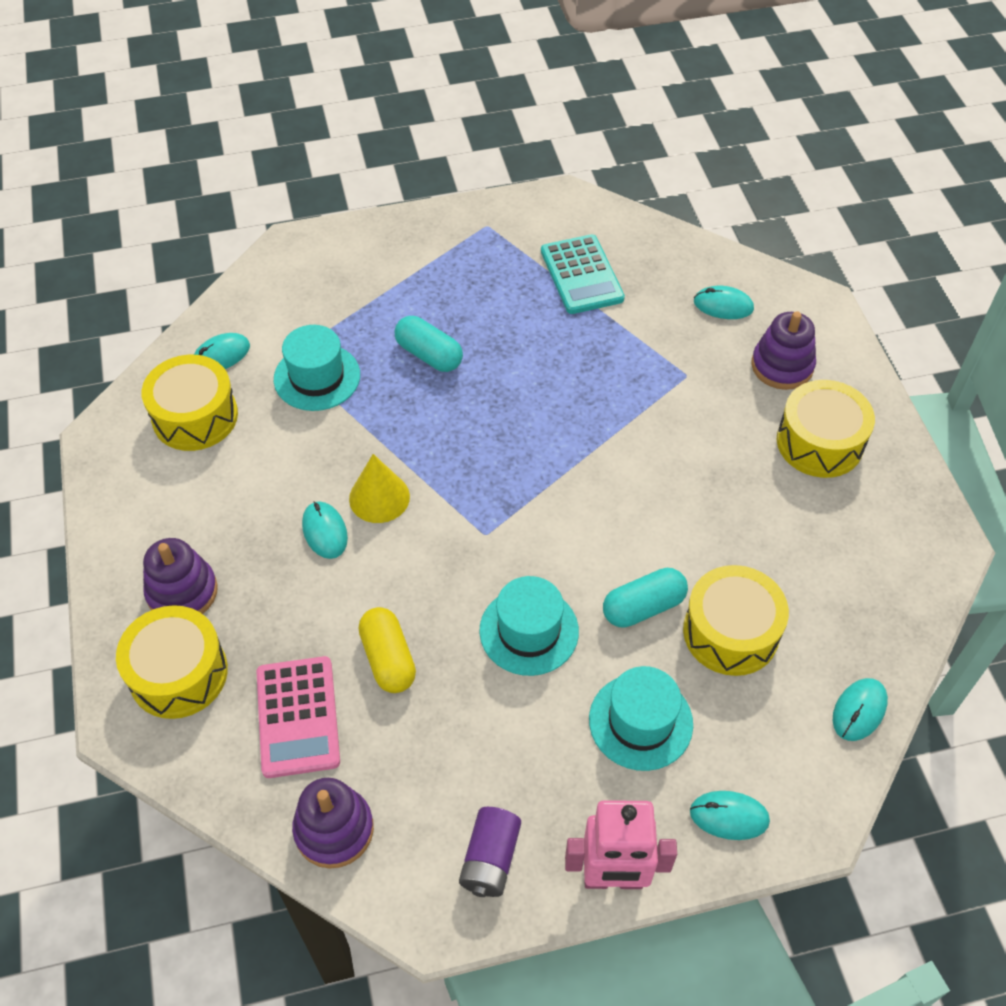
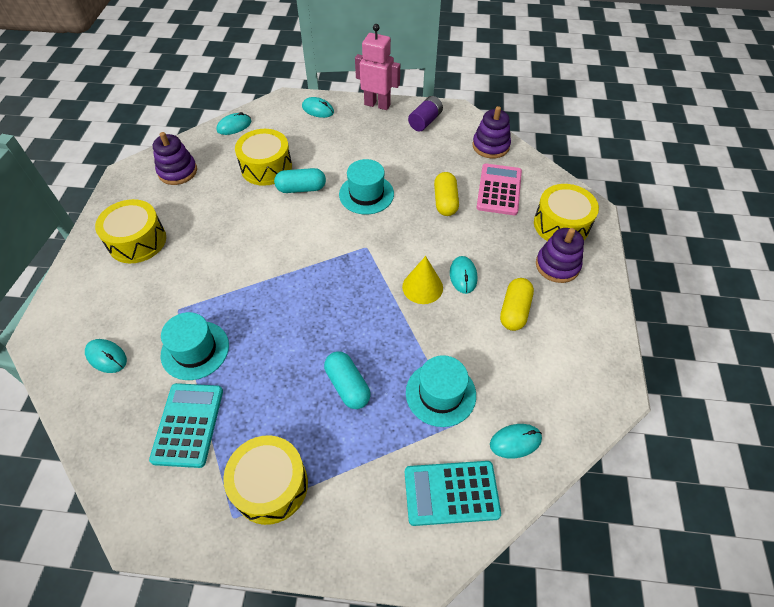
camera: 160 degrees left, 0 degrees up
yellow drum [141,355,238,451] -> yellow drum moved to [223,436,308,525]
turquoise hat [589,666,693,771] -> turquoise hat moved to [161,312,229,380]
purple stacking toy [751,311,816,390] -> purple stacking toy moved to [153,132,197,185]
none -> turquoise calculator [405,461,501,526]
none -> yellow capsule [500,278,534,331]

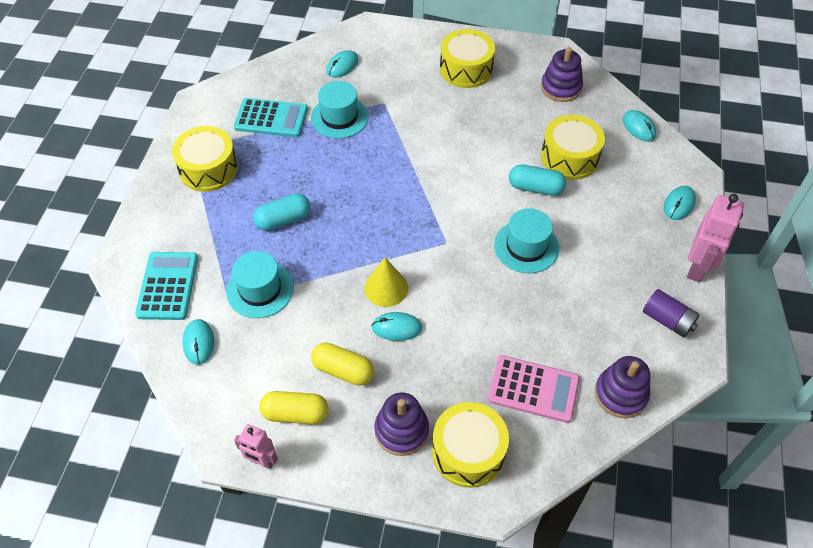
camera: 95 degrees right, 0 degrees up
turquoise capsule [274,168,326,193] -> turquoise capsule turned 75 degrees counterclockwise [509,164,566,196]
yellow capsule [434,172,459,216] -> yellow capsule moved to [259,391,328,424]
none -> pink robot [234,424,278,469]

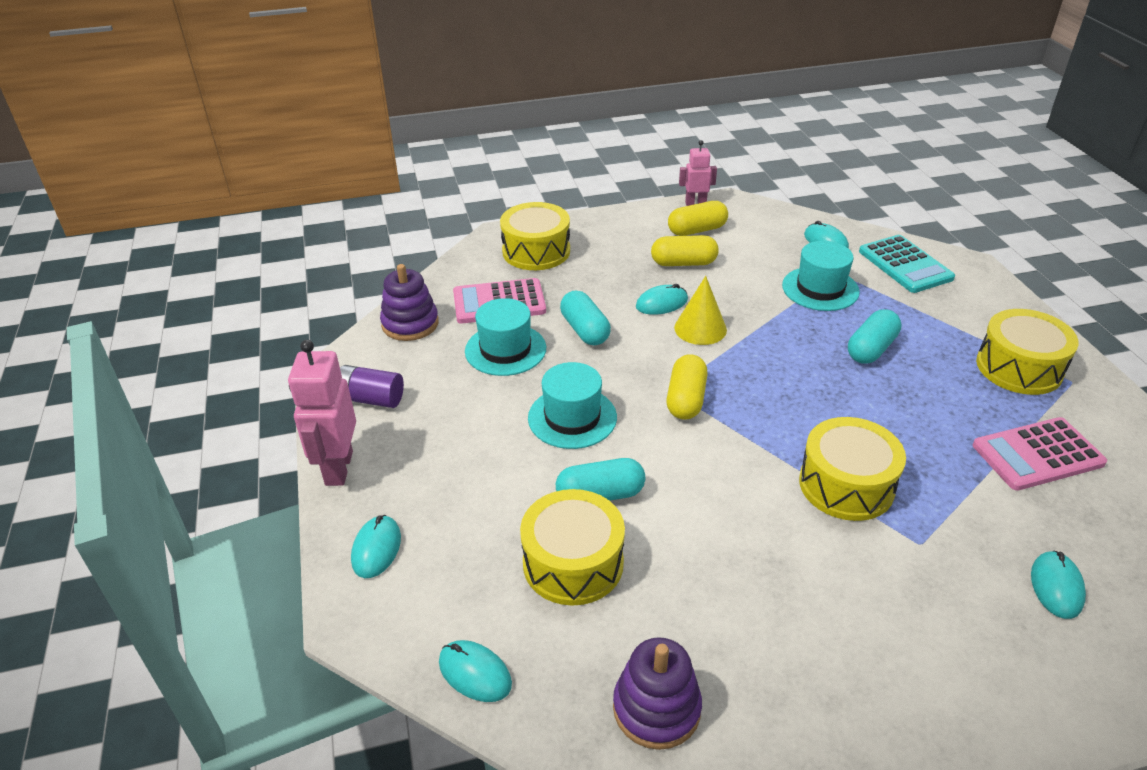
camera: 155 degrees right, 15 degrees down
turquoise calculator [234,98,308,137] -> pink calculator [973,417,1107,491]
turquoise hat [311,81,369,139] -> turquoise hat moved to [465,298,546,376]
purple stacking toy [374,393,429,456] -> none
yellow drum [440,29,495,88] -> yellow drum moved to [799,417,906,521]
none -> turquoise capsule [560,290,611,345]
none -> yellow capsule [666,354,708,419]

